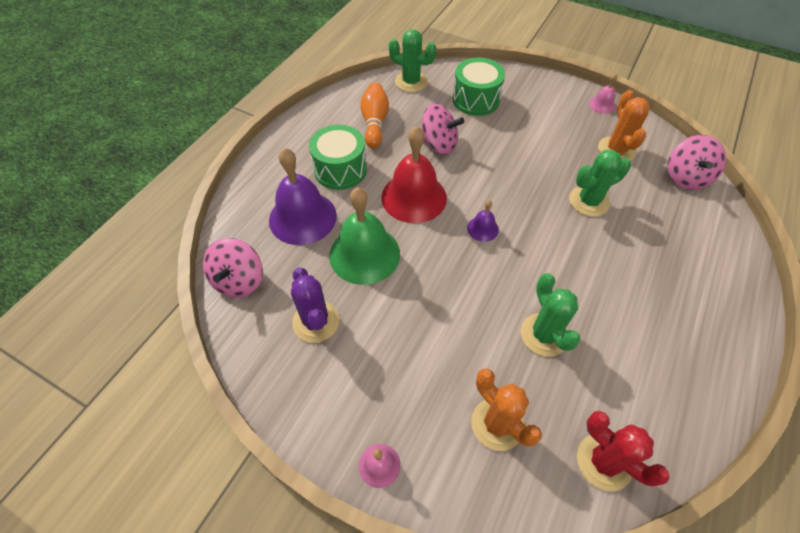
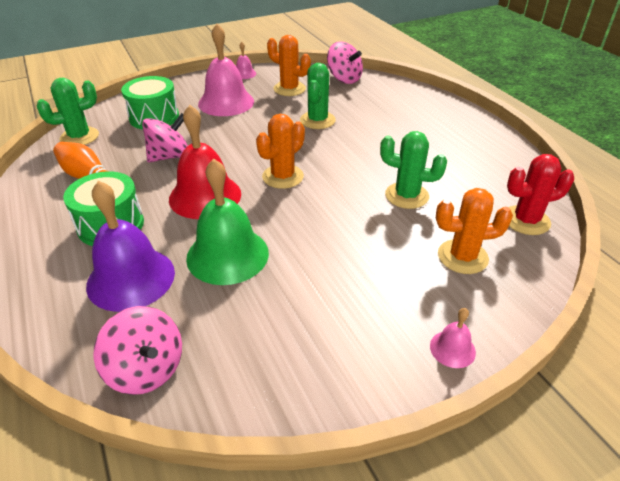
camera: 55 degrees left, 15 degrees down
purple cactus [291,267,340,343] -> none
purple bell [467,200,499,242] -> orange cactus [256,114,305,189]
none -> pink bell [198,24,254,116]

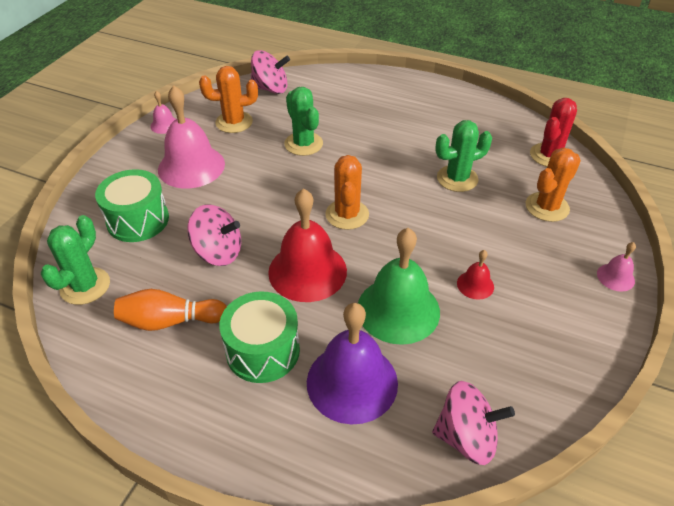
camera: 40 degrees left, 5 degrees up
pink spinning top [142,113,188,162] -> pink spinning top turned 90 degrees clockwise [187,204,241,266]
none -> red bell [457,250,494,300]

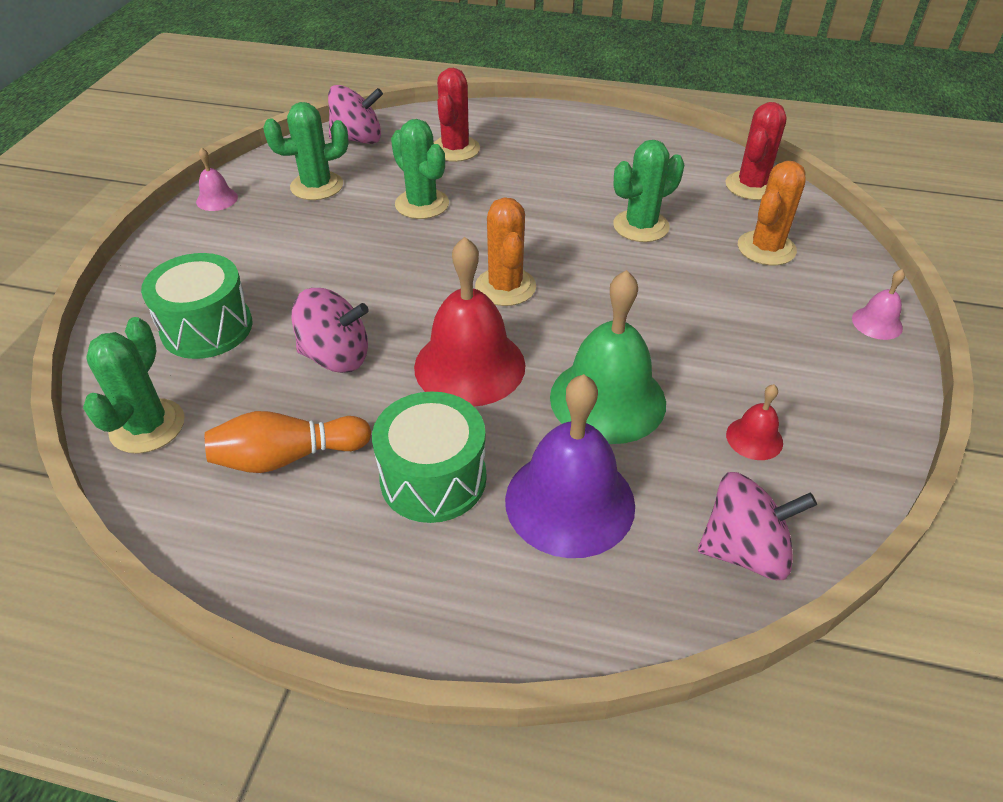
camera: 10 degrees left, 0 degrees up
pink bell [158,85,225,188] -> none
orange cactus [199,66,258,133] -> green cactus [263,102,349,200]
red bell [457,250,494,300] -> red bell moved to [726,384,783,460]
none -> red cactus [434,68,480,162]

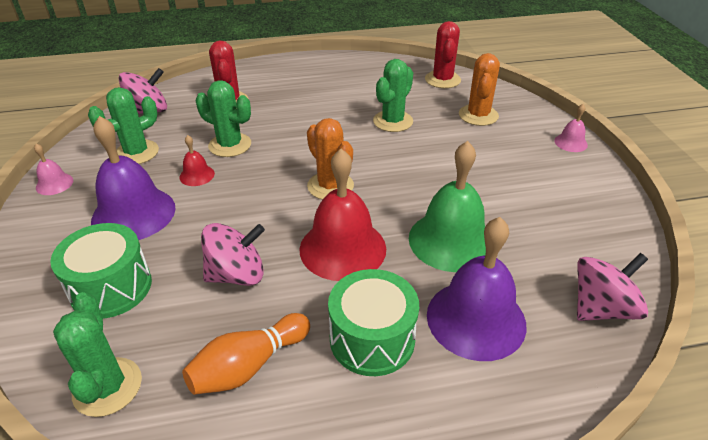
camera: 25 degrees left, 5 degrees down
red bell [726,384,783,460] -> red bell moved to [179,135,215,186]
none -> purple bell [91,116,176,240]

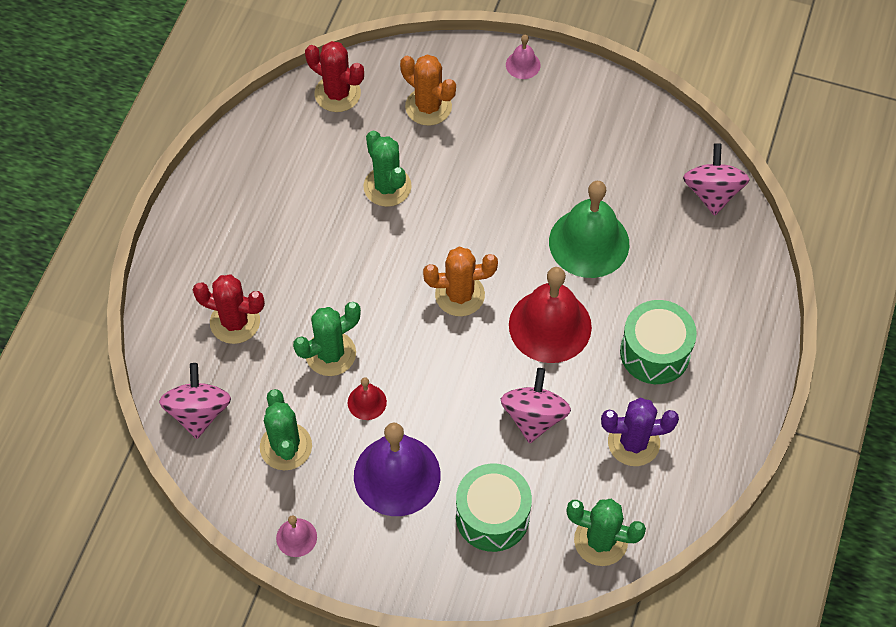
camera: 60 degrees left, 20 degrees up
orange bowling pin [182,313,310,395] -> purple cactus [601,398,679,466]
purple bell [427,217,527,361] -> none

